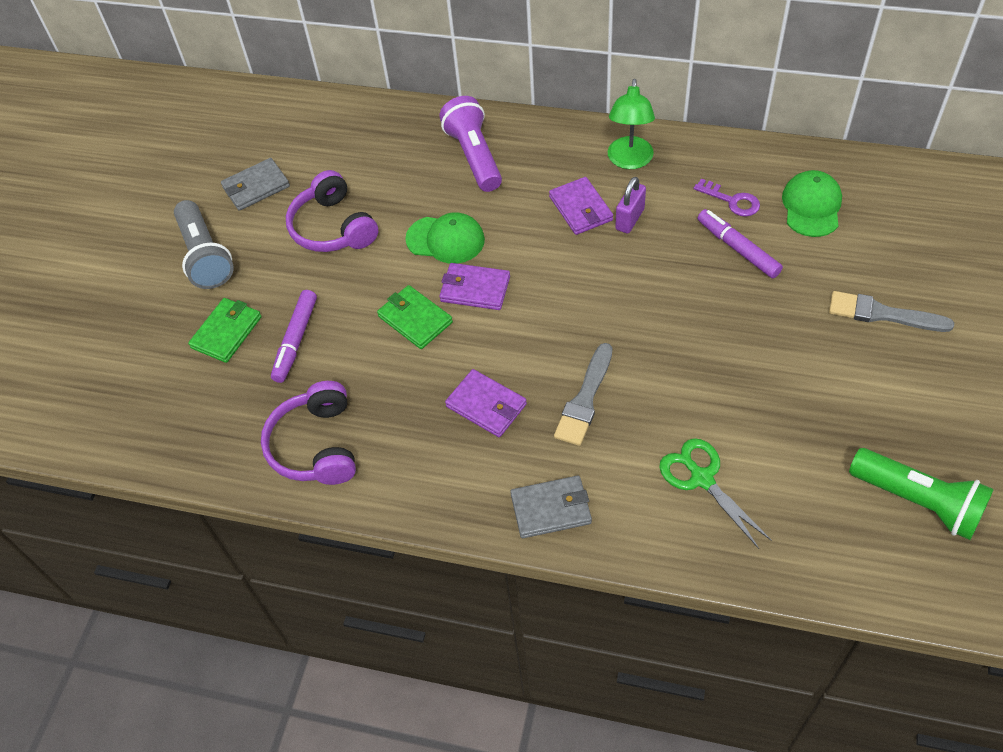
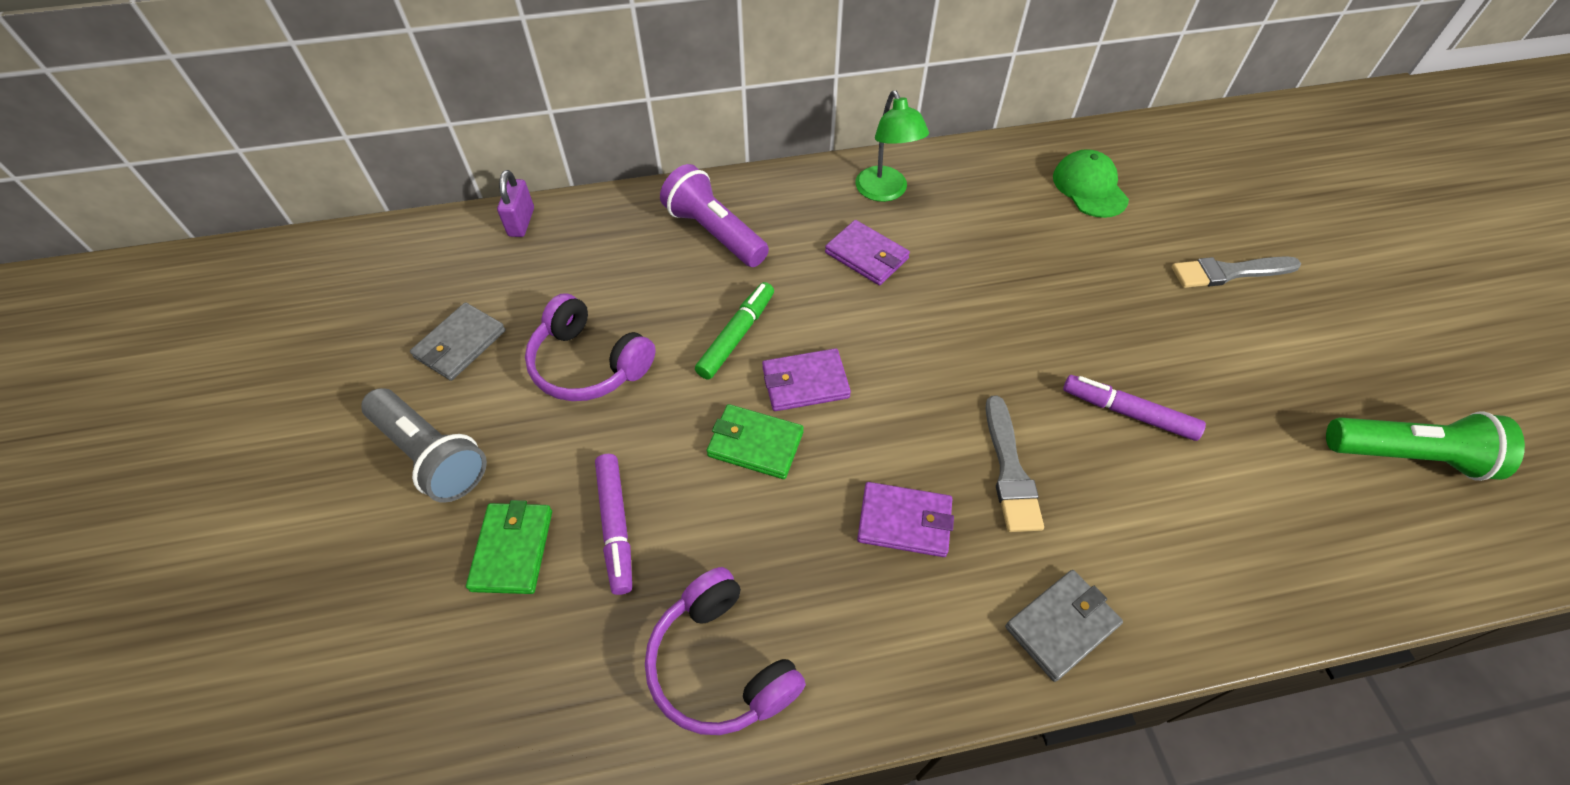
camera: 30 degrees left, 0 degrees up
green cap [405,212,485,264] -> green marker [695,282,774,380]
purple padlock [615,177,646,234] -> purple padlock moved to [497,170,534,237]
green scissors [659,438,772,549] -> none
purple key [694,178,760,217] -> none
purple marker [698,209,783,278] -> purple marker moved to [1063,375,1206,441]

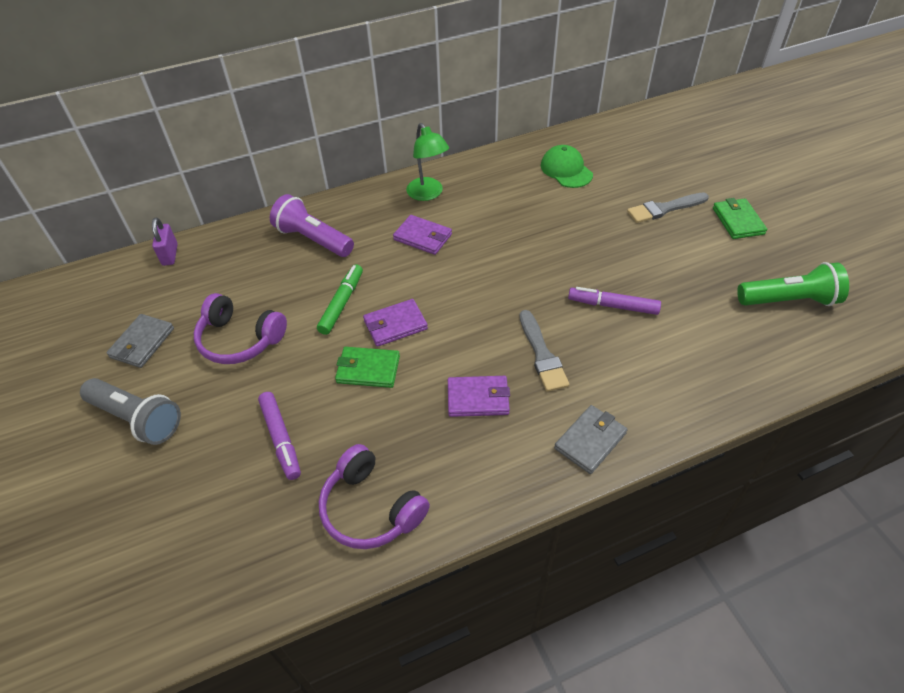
camera: 10 degrees left, 5 degrees down
green wallet [466,500,552,594] -> green wallet moved to [713,198,767,239]

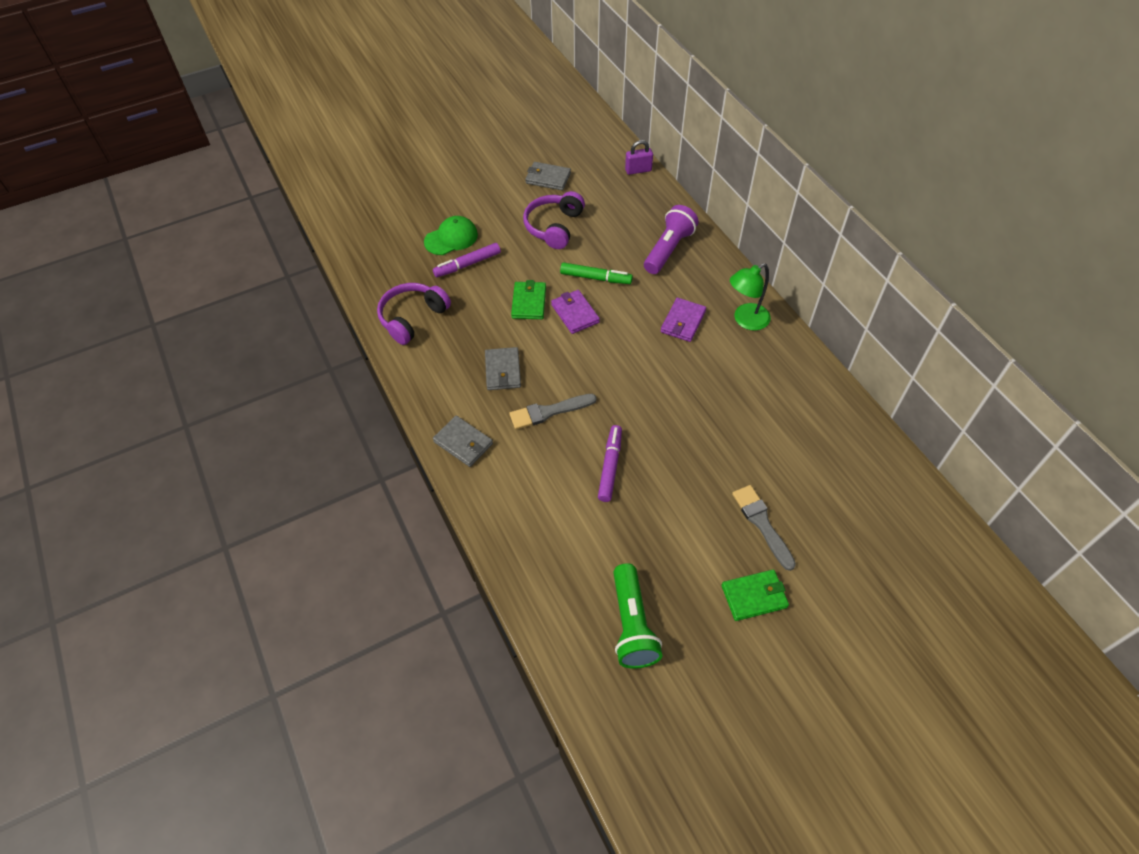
camera: 85 degrees right, 5 degrees up
grey flashlight [80,378,181,445] -> none
purple wallet [448,376,510,417] -> grey wallet [485,347,521,390]
green cap [541,145,593,188] -> green cap moved to [424,216,478,255]

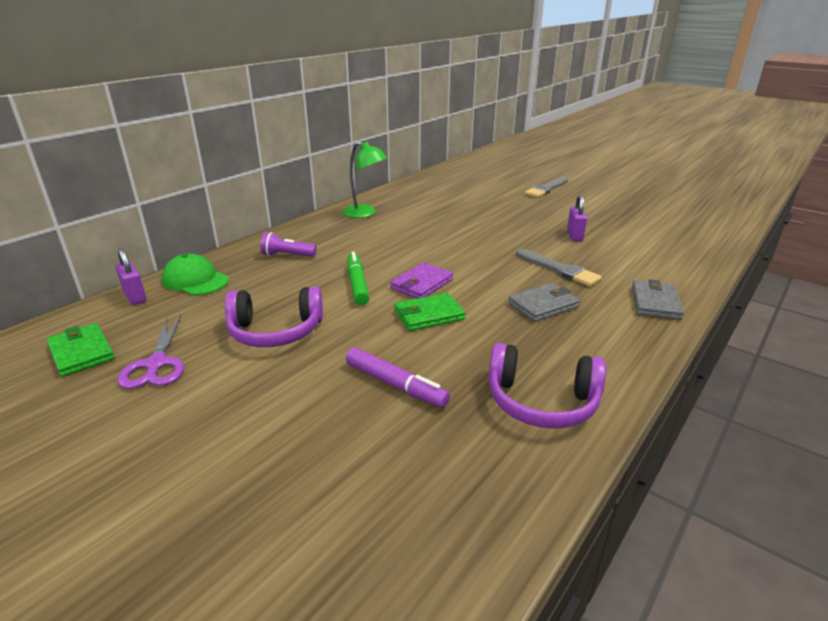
camera: 115 degrees left, 25 degrees down
green cap [424,216,478,255] -> green cap moved to [162,254,229,295]
grey wallet [525,162,571,191] -> purple scissors [117,315,184,389]
purple marker [598,425,622,502] -> purple padlock [567,195,587,241]
green flashlight [613,563,662,669] -> none
purple flashlight [644,205,699,274] -> purple flashlight [261,232,316,257], size x0.60
purple wallet [661,298,706,342] -> none
green wallet [722,569,789,621] -> green wallet moved to [47,323,115,377]

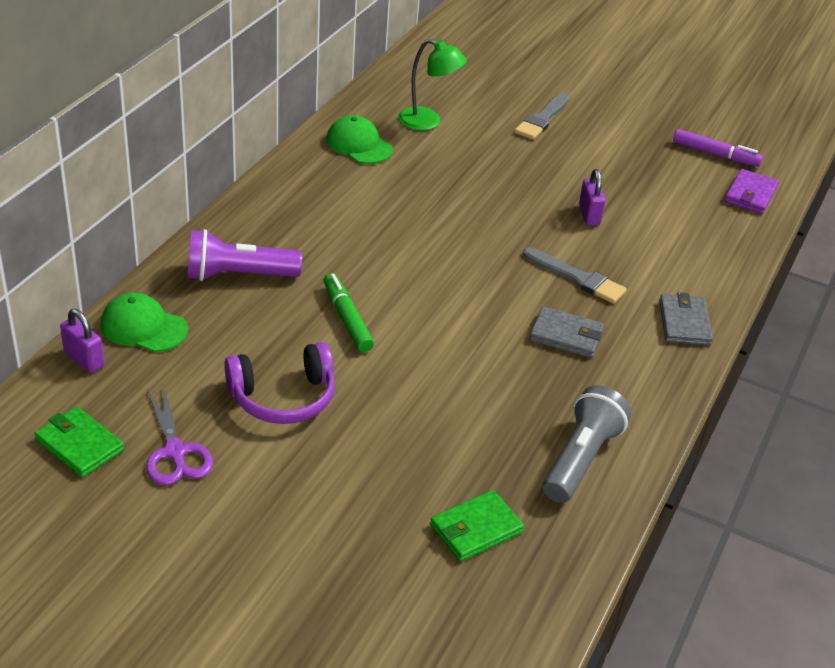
camera: 15 degrees left, 10 degrees up
purple flashlight [261,232,316,257] -> purple flashlight [187,229,302,281], size x1.66
green lamp [343,142,387,218] -> green lamp moved to [398,39,467,131]
purple marker [346,348,450,407] -> purple marker moved to [673,129,763,167]
purple wallet [390,262,453,298] -> purple wallet moved to [725,169,779,214]
green wallet [394,293,465,331] -> green wallet moved to [430,490,524,562]
purple headphones [488,343,606,429] -> grey flashlight [543,385,631,503]
grey wallet [508,283,580,322] -> grey wallet turned 60 degrees clockwise [529,307,604,358]
none -> green cap [326,115,393,164]

